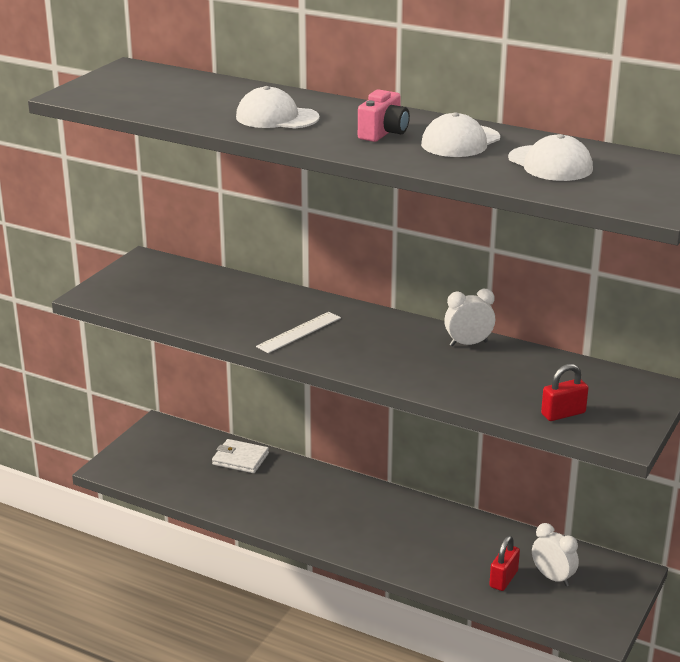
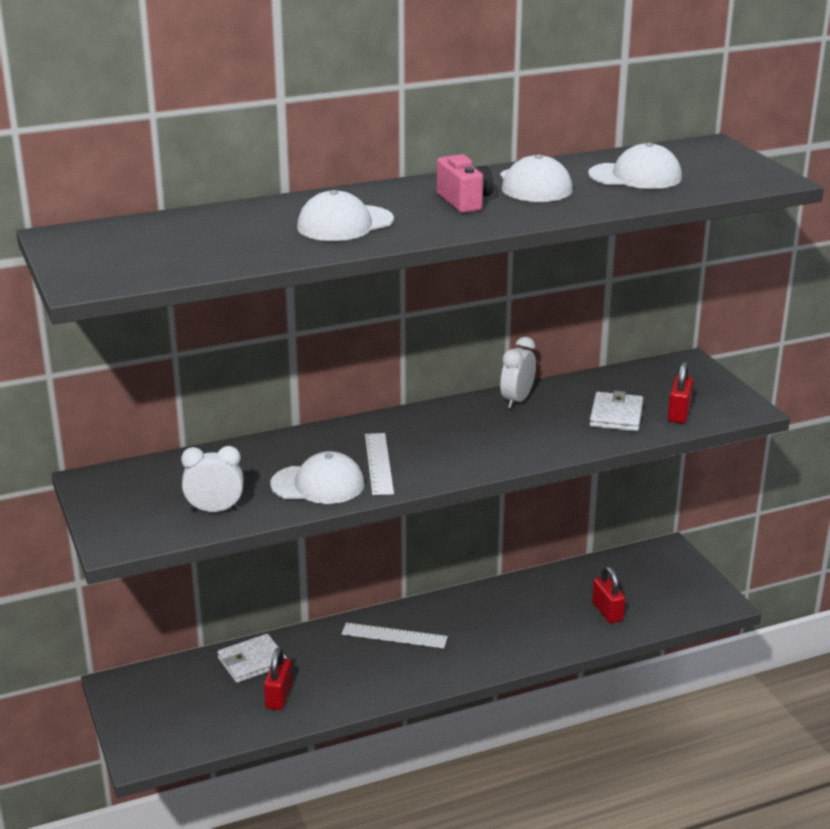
camera: 50 degrees left, 0 degrees up
white clock [532,523,579,586] -> white clock moved to [181,446,244,512]
none -> red padlock [264,648,292,710]
none -> white cap [270,451,365,504]
none -> white ruler [342,623,448,648]
none -> white wallet [590,391,644,431]

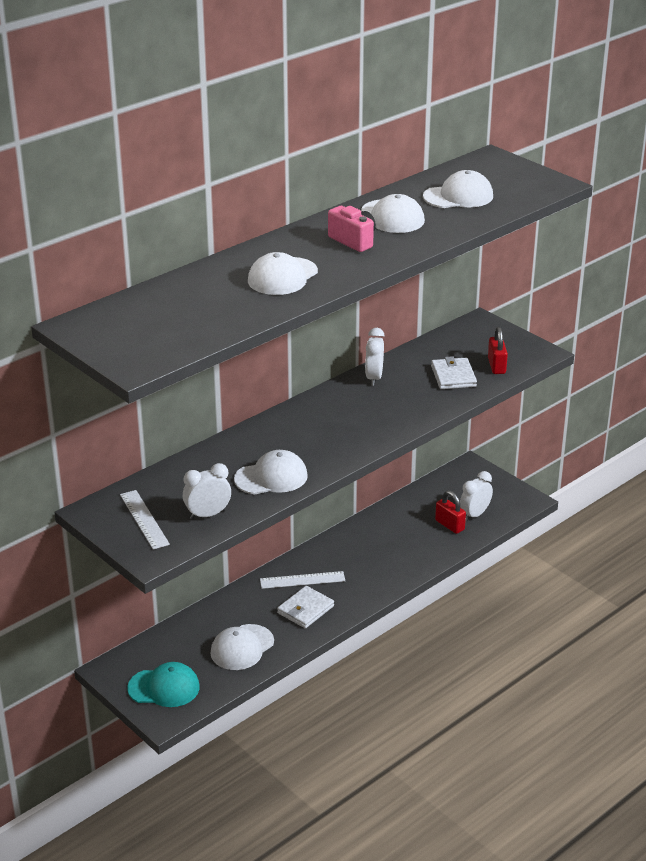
camera: 20 degrees left, 5 degrees up
white wallet [217,634,287,683] -> white wallet moved to [277,586,334,628]
red padlock [264,648,292,710] -> white cap [210,624,274,670]
white ruler [365,433,394,495] -> white ruler moved to [120,490,170,550]
none -> turquoise cap [127,662,200,707]
none -> white clock [460,471,493,521]

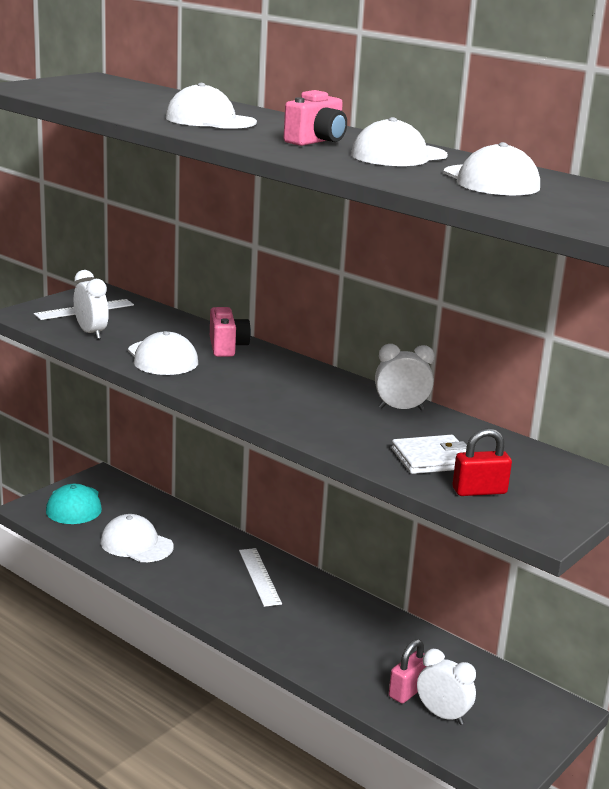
camera: 80 degrees right, 10 degrees down
white wallet [277,586,334,628] -> none
red padlock [435,491,466,534] -> pink padlock [389,639,426,703]
none -> pink camera [210,307,251,357]

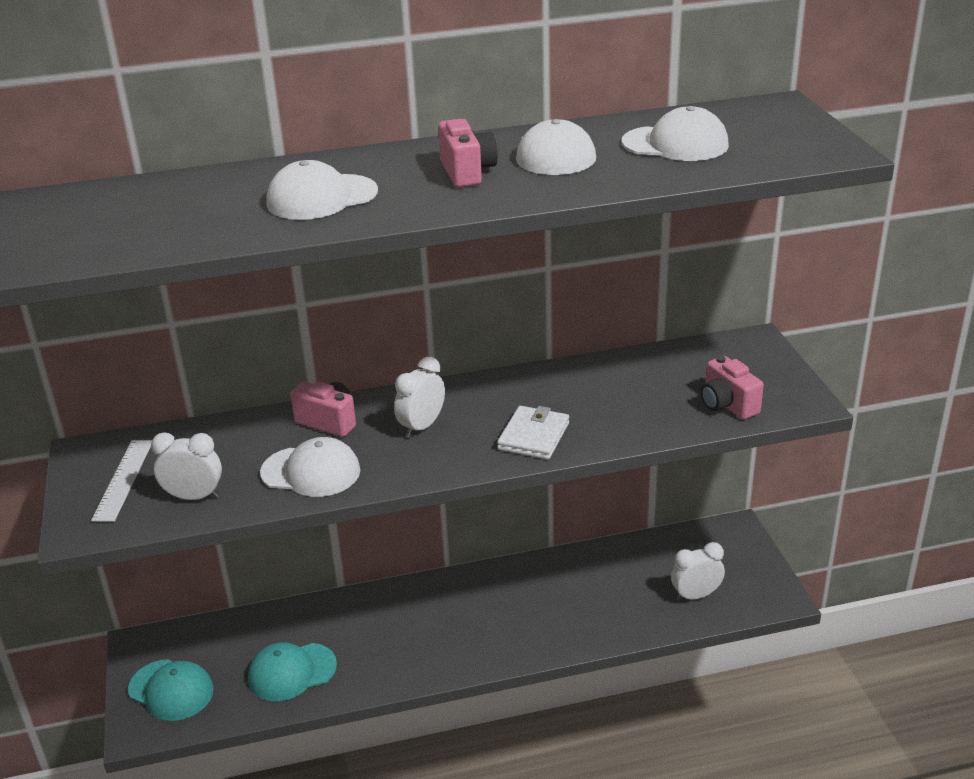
camera: 50 degrees left, 10 degrees up
white cap [100,514,174,562] -> turquoise cap [248,642,337,701]
white ruler [239,548,282,607] -> none
white clock [375,344,435,410] -> white clock moved to [394,357,445,438]
pink padlock [389,639,426,703] -> none
white wallet [392,435,467,474] -> white wallet moved to [497,406,569,459]
red padlock [452,428,512,496] -> pink camera [701,355,764,420]

